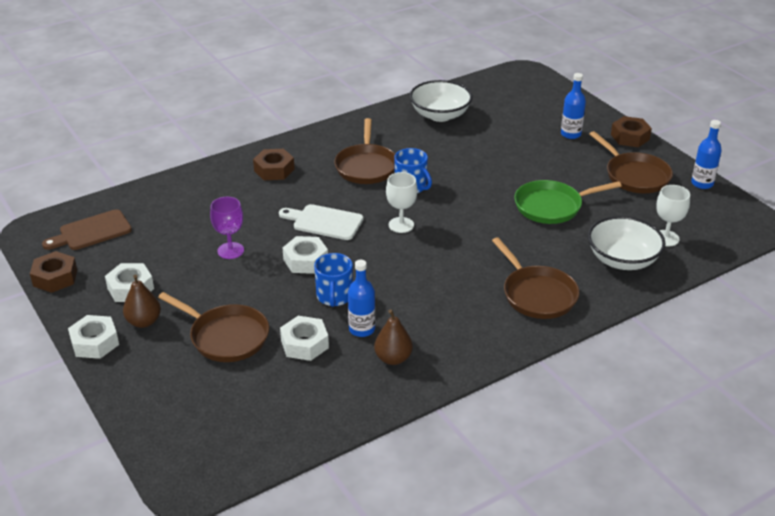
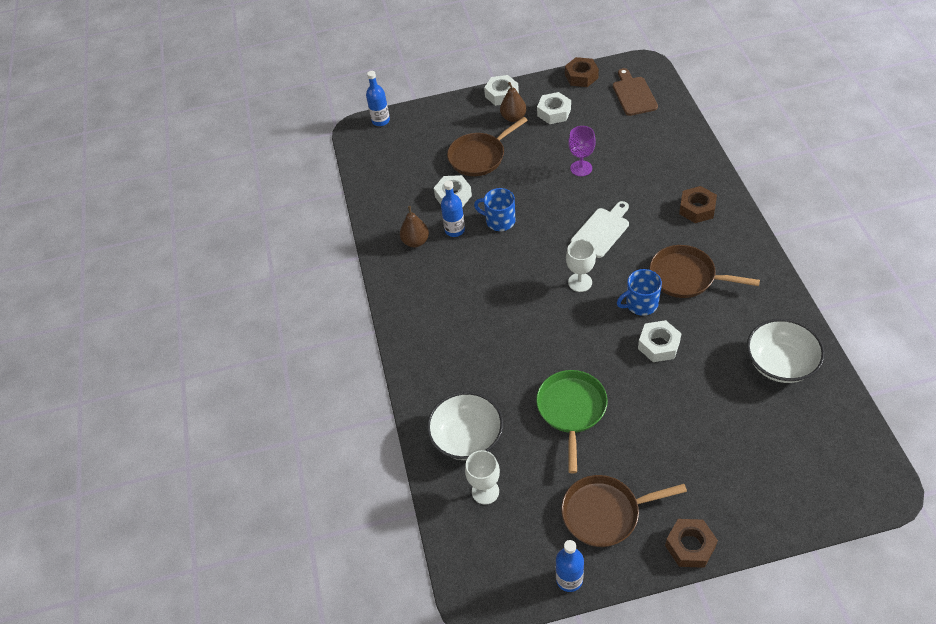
camera: 115 degrees right, 15 degrees up
white nut [283,236,328,274] -> white nut moved to [638,320,682,362]
brown pan [492,237,579,319] -> none
blue bottle [561,73,586,139] -> blue bottle moved to [366,71,390,126]

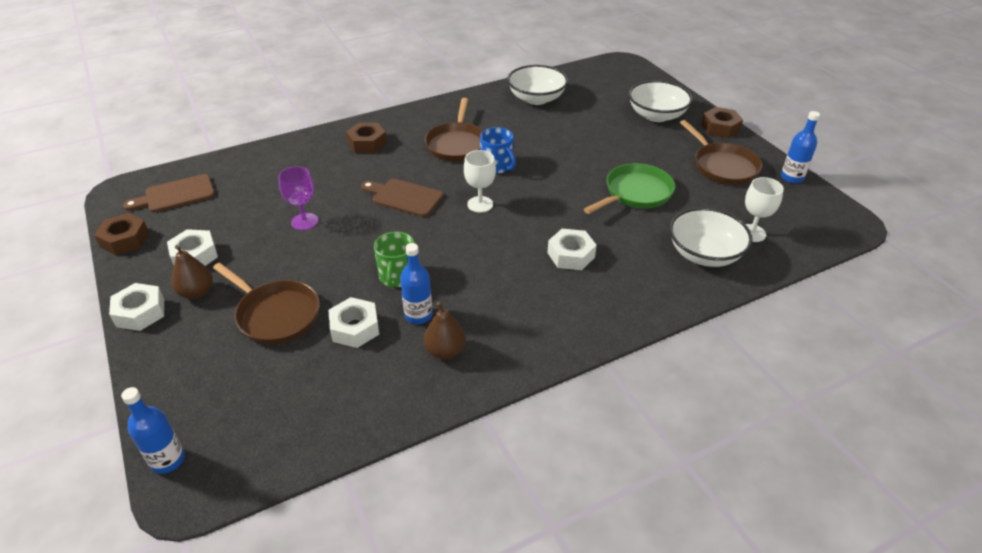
camera: 110 degrees left, 10 degrees down
blue mug [474,188,515,231] -> green mug [374,232,414,289]
green pan [536,370,608,473] -> green pan turned 150 degrees clockwise [584,163,675,214]
white cutting board [571,201,629,258] -> brown cutting board [361,179,444,217]
white nut [638,320,682,362] -> white nut moved to [547,229,597,270]
none -> white bowl [629,80,693,122]

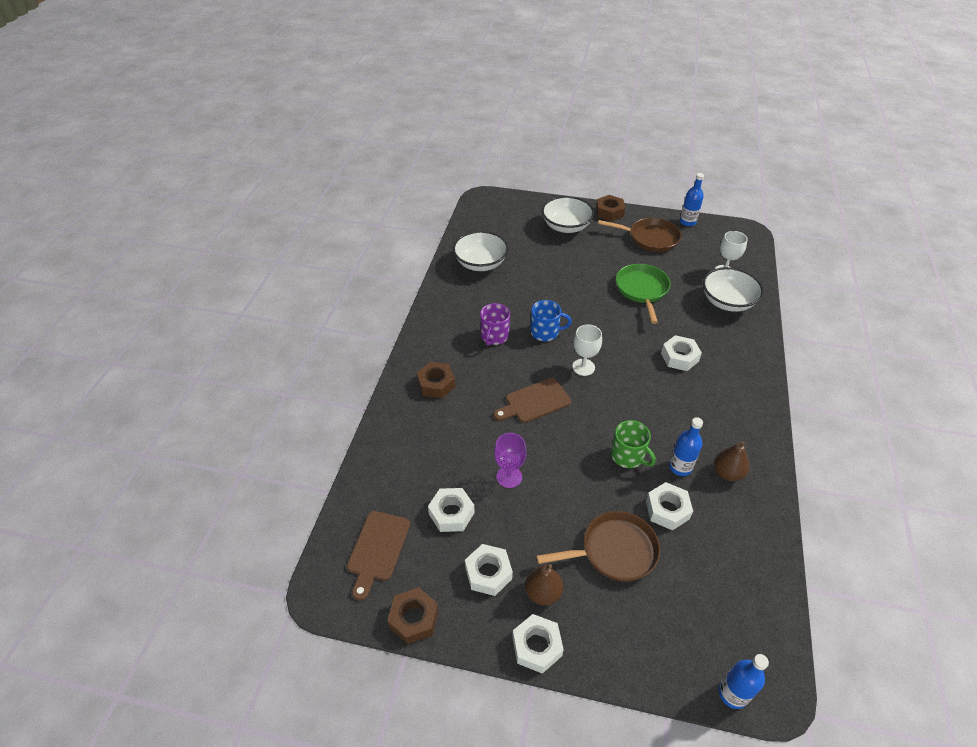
camera: 50 degrees left, 5 degrees up
brown pan [425,98,483,161] -> purple mug [480,303,510,346]
none -> white nut [428,488,474,532]

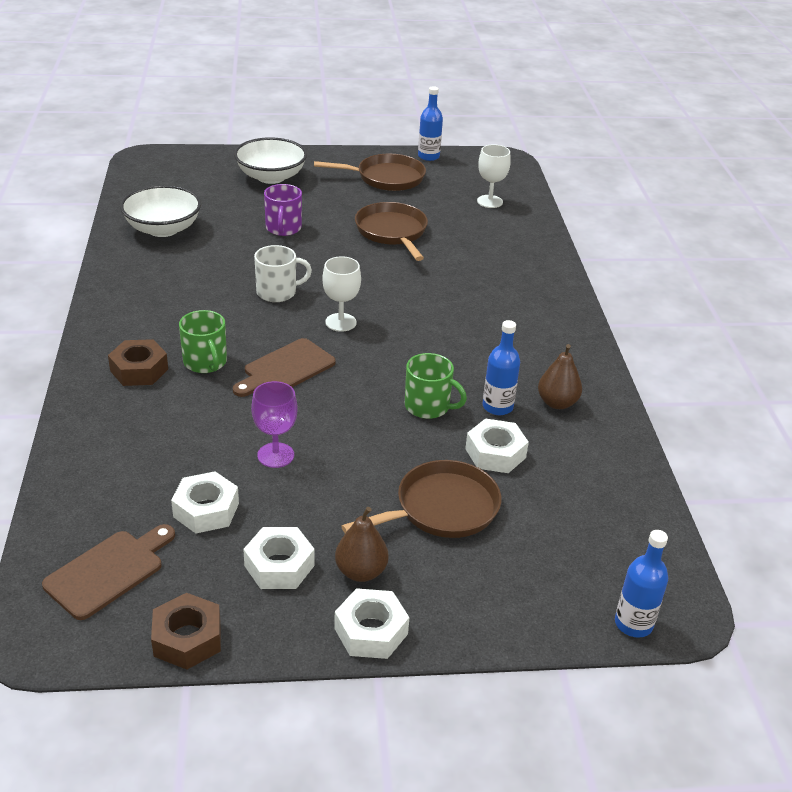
camera: 20 degrees left, 10 degrees down
brown cutting board [347,511,410,600] -> brown cutting board turned 135 degrees counterclockwise [42,524,175,620]
purple mug [480,303,510,346] -> purple mug moved to [264,184,302,236]
blue mug [531,300,572,341] -> white mug [254,245,312,302]
brown nut [596,195,625,221] -> none
green pan [616,264,671,324] -> brown pan [355,202,428,261]
white nut [661,335,702,371] -> none
white bowl [703,267,764,312] -> none
none -> green mug [179,310,227,373]

